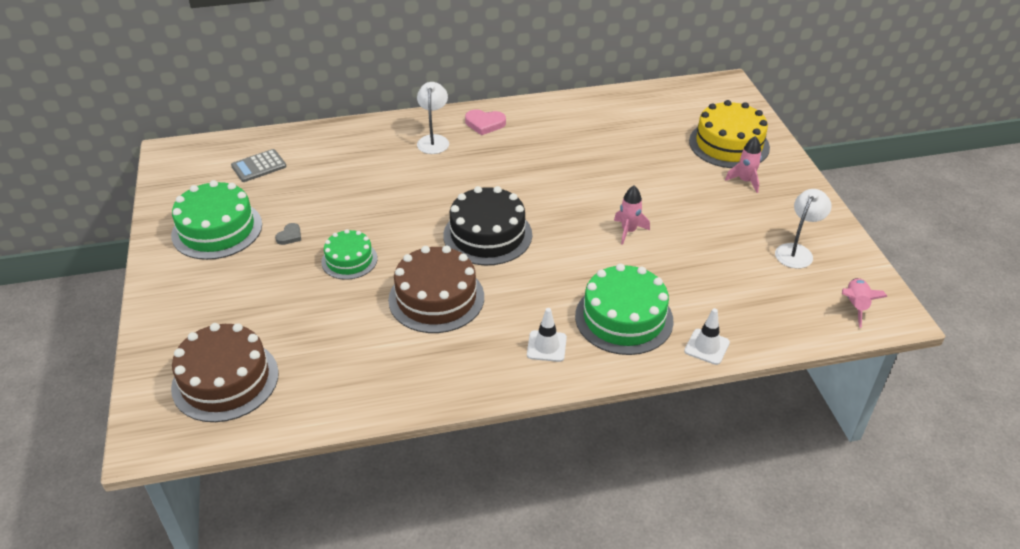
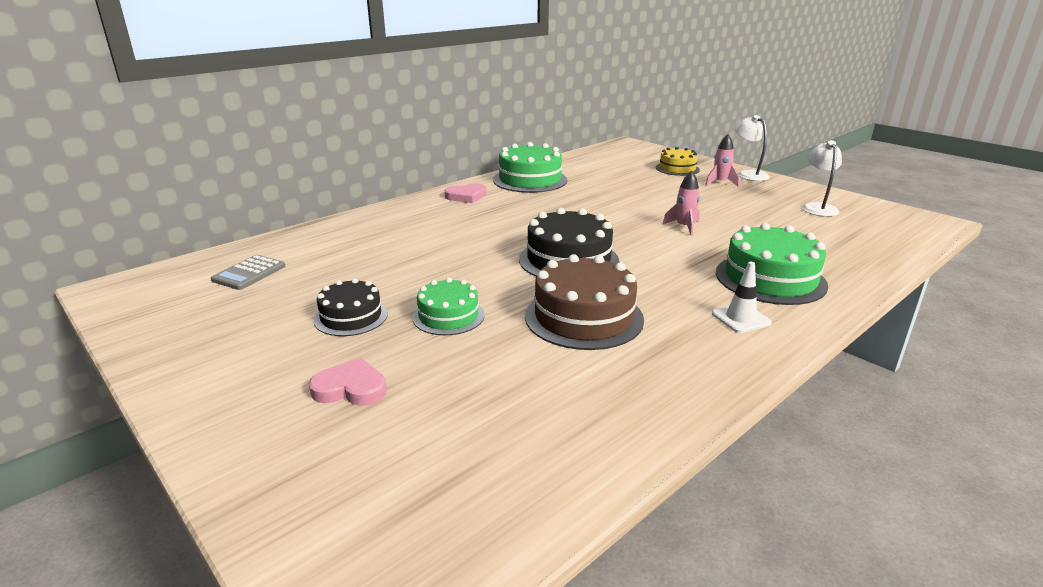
camera: 30 degrees left, 15 degrees down
green cake [171,180,262,260] -> green cake moved to [493,142,567,193]
brown cake [171,323,279,422] -> none
grey heart [275,223,301,245] -> black cake [314,278,388,336]
white lamp [417,82,449,154] -> white lamp moved to [735,115,770,181]
white traffic cone [684,308,730,365] -> none
yellow cake [689,100,770,168] -> yellow cake [656,147,700,176], size x0.61
pink rocket [842,278,888,328] -> none
none -> pink heart [309,358,387,406]

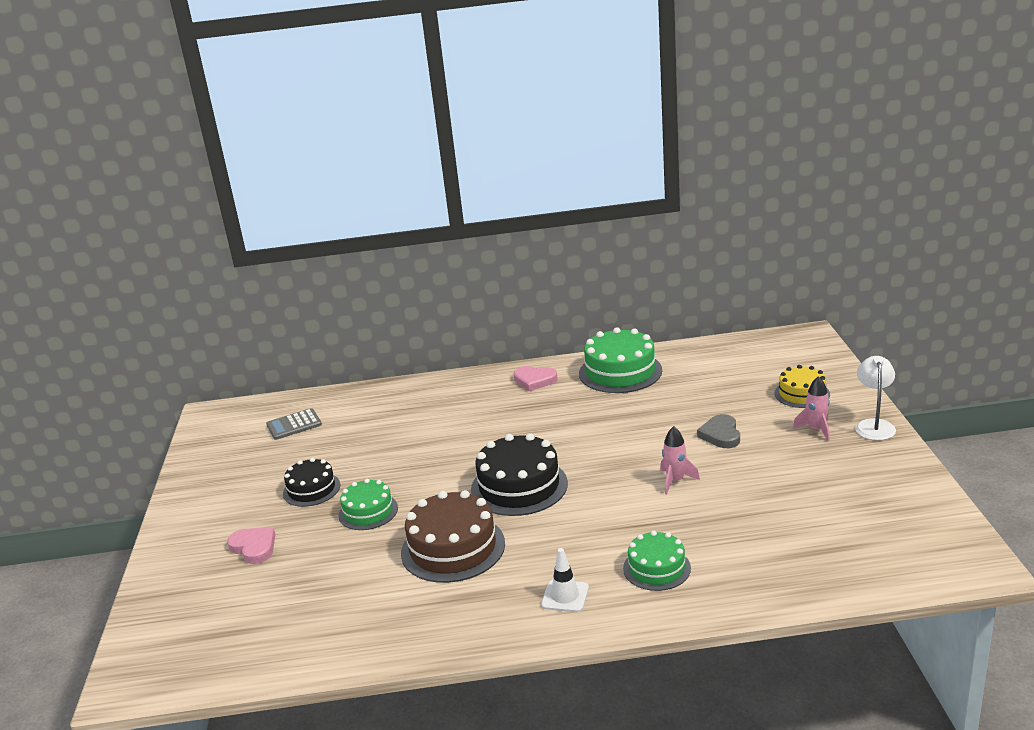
camera: 40 degrees right, 0 degrees up
green cake [716,223,828,305] -> green cake [623,531,691,591], size x0.61
white lamp [802,140,842,217] -> none
none -> grey heart [697,414,740,448]

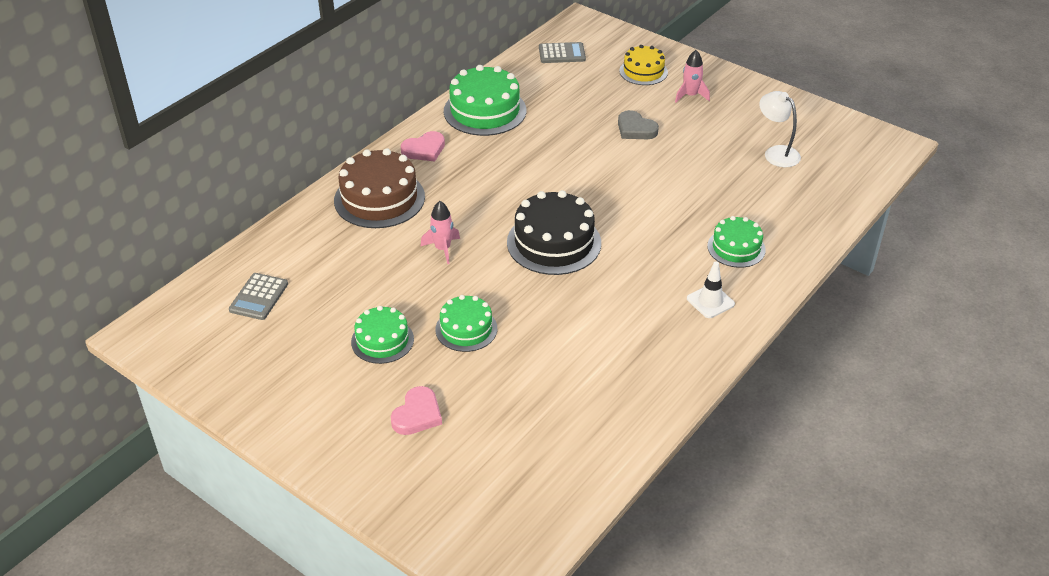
camera: 50 degrees left, 15 degrees up
pink heart [227,527,275,564] -> pink heart turned 120 degrees clockwise [391,386,442,435]
black cake [283,458,340,507] -> green cake [351,306,414,364]
brown cake [401,490,505,583] -> brown cake moved to [334,148,425,228]
pink rocket [660,426,700,495] -> pink rocket moved to [421,201,460,264]
white lamp [855,356,896,440] -> white lamp moved to [759,91,801,167]
none -> grey calculator [539,42,586,63]

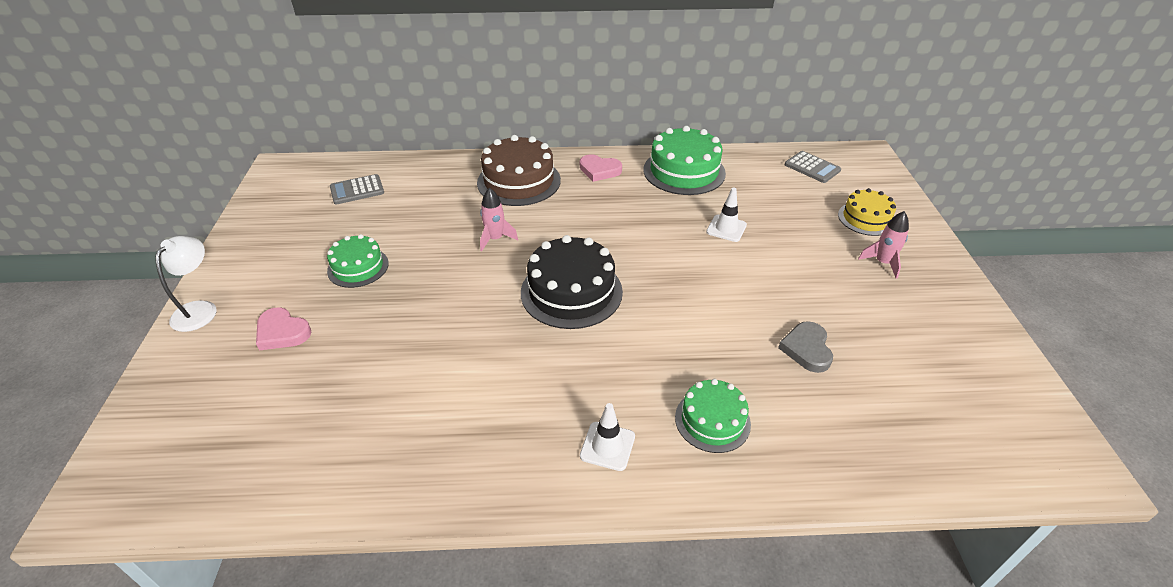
camera: 50 degrees right, 0 degrees up
pink heart [391,386,442,435] -> pink heart turned 45 degrees clockwise [256,307,311,350]
green cake [435,295,497,352] -> none
grey heart [618,110,659,139] -> grey heart moved to [778,321,833,373]
white lamp [759,91,801,167] -> white lamp moved to [155,236,217,332]
none -> white traffic cone [706,188,747,242]

